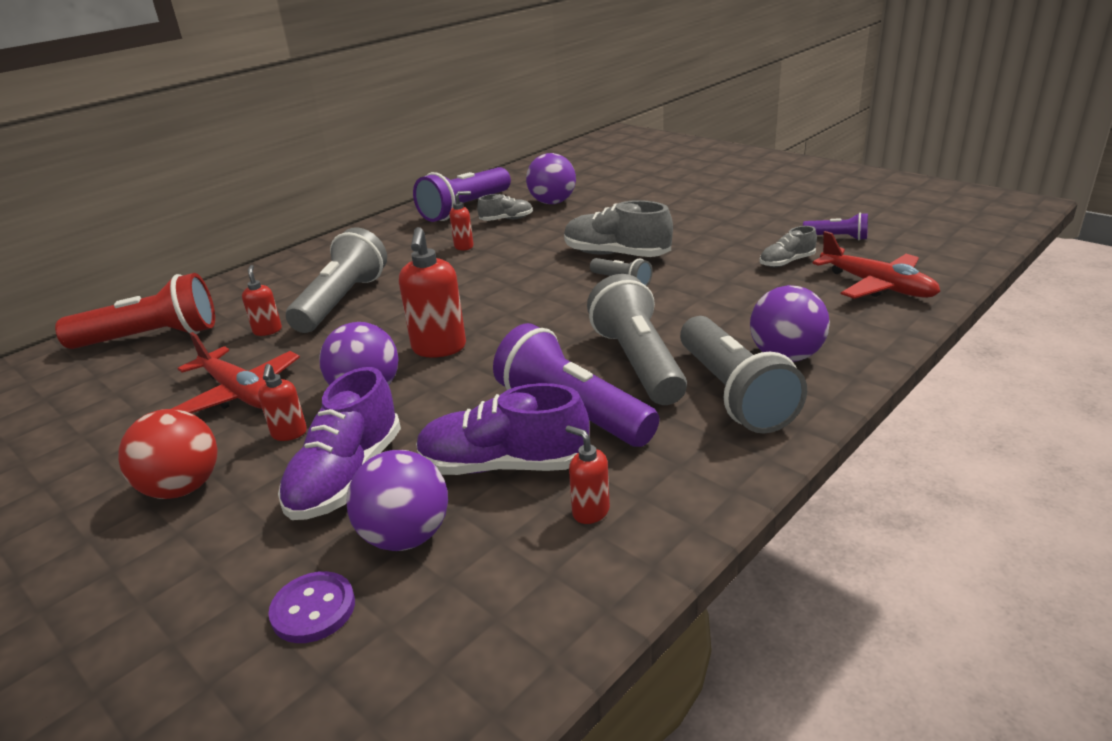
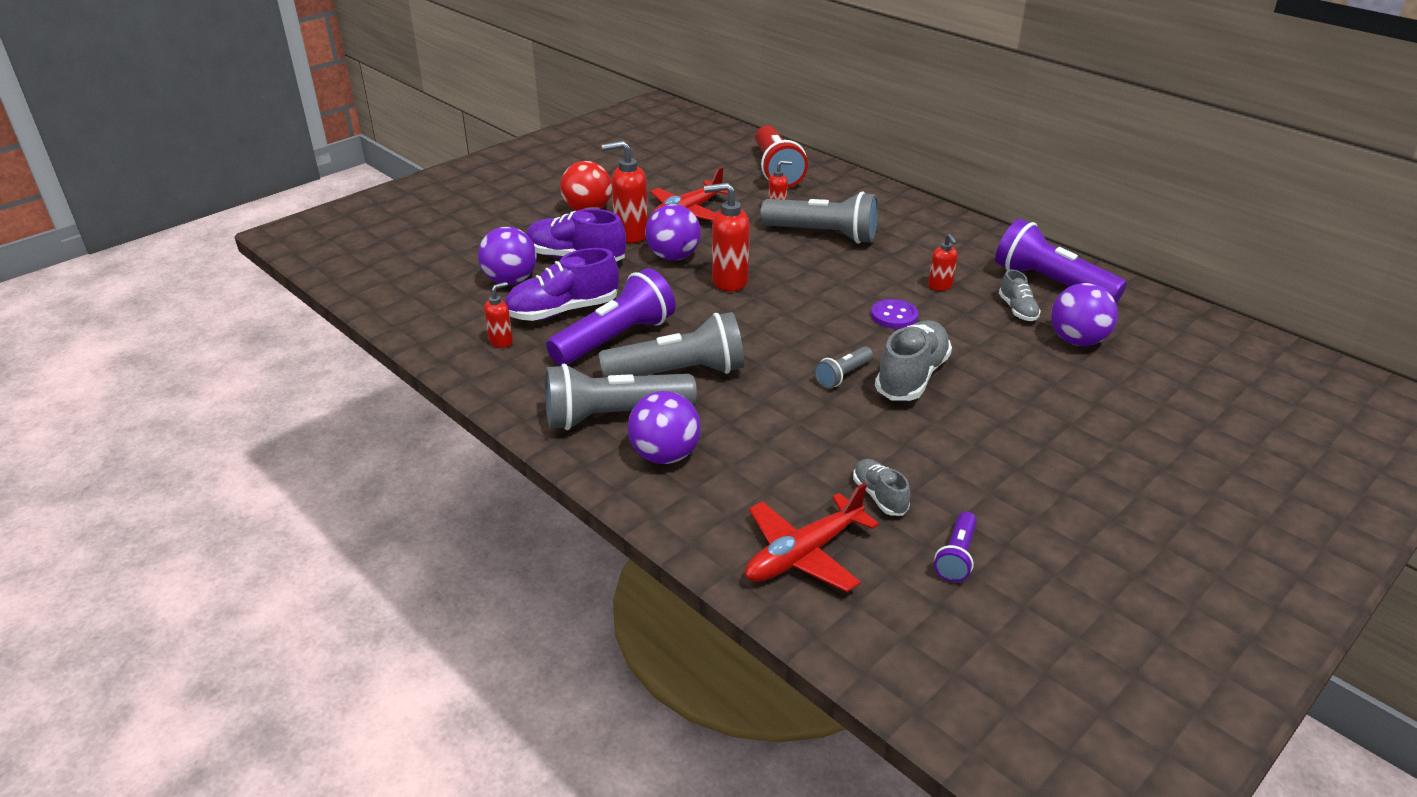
camera: 90 degrees right, 5 degrees up
red soap dispenser [258,364,307,441] -> red soap dispenser [602,141,648,243], size x1.80
purple button [268,571,355,643] -> purple button moved to [871,299,918,329]
purple shoe [416,383,590,475] -> purple shoe turned 120 degrees counterclockwise [505,248,619,321]

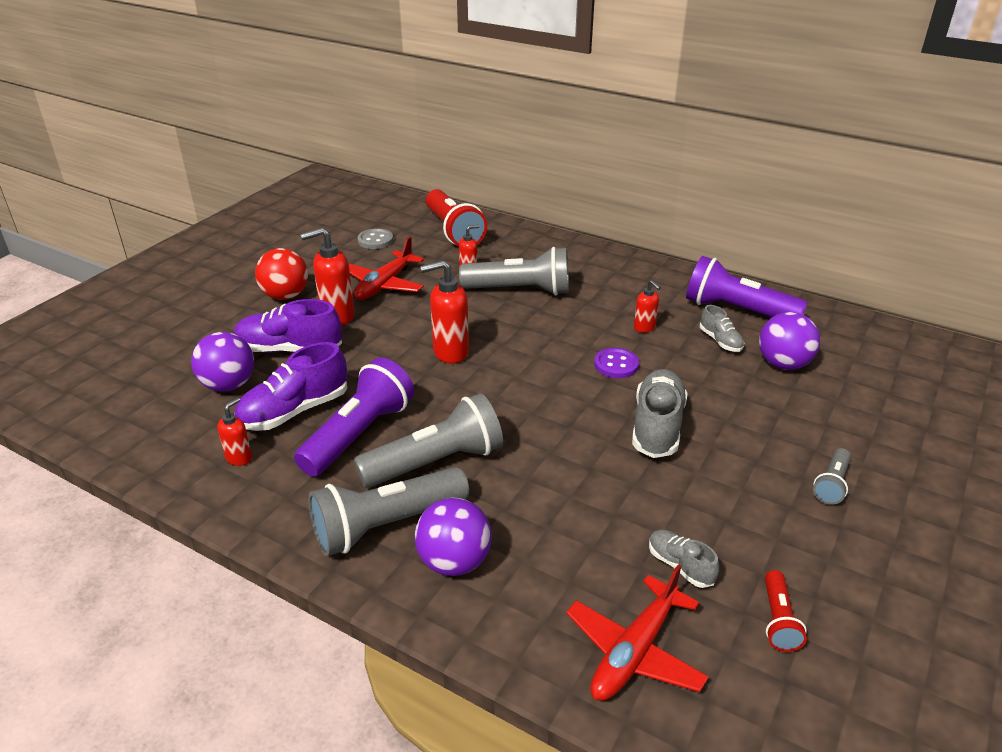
camera: 15 degrees left, 0 degrees up
purple ball [645,204,701,260] -> none
grey flashlight [814,346,873,389] -> grey flashlight moved to [813,448,851,505]
purple flashlight [934,512,977,582] -> red flashlight [765,570,807,652]
none -> grey button [358,228,393,249]

